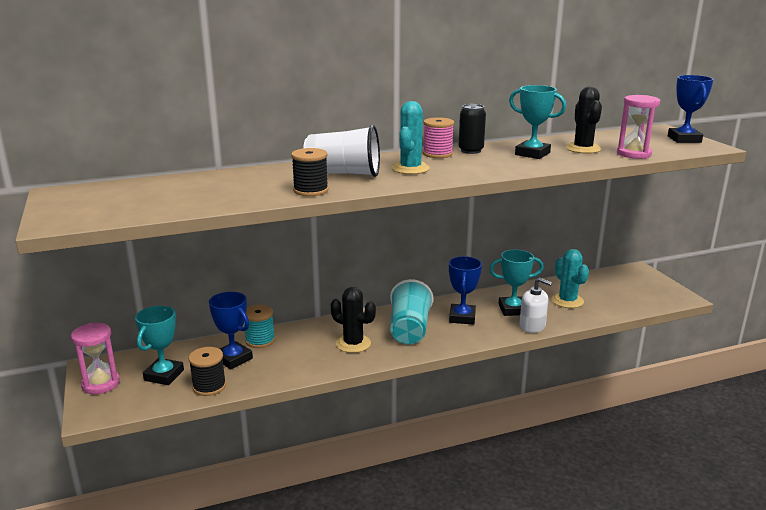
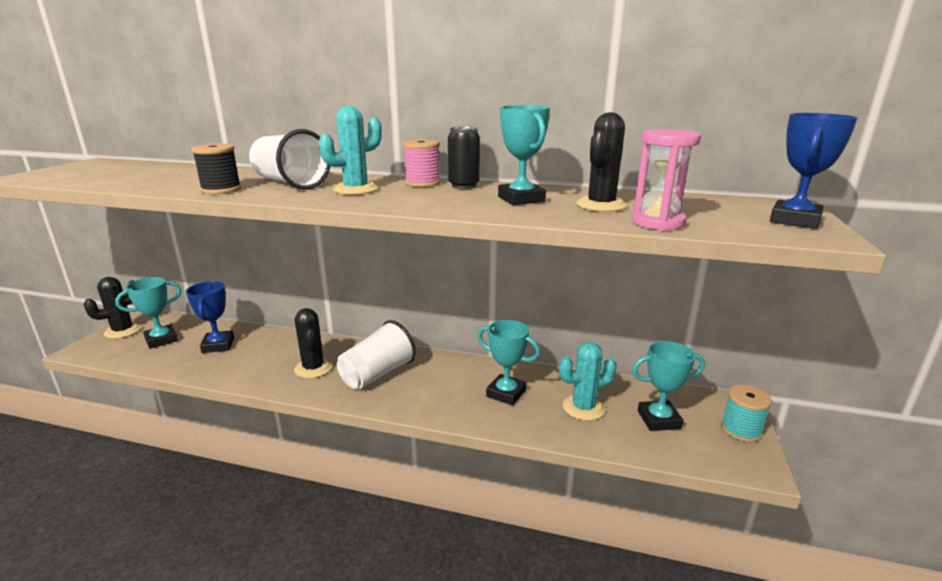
camera: 35 degrees right, 0 degrees up
pink hourglass [71,323,120,394] -> black cactus [84,277,142,339]
black spool [189,347,226,396] -> none
turquoise spool [244,305,275,348] -> turquoise spool moved to [721,385,772,442]
turquoise cup [390,279,433,344] -> white cup [337,320,416,390]
blue trophy [449,256,482,325] -> none
white soap dispenser [519,278,552,333] -> none
turquoise cactus [552,249,589,308] -> turquoise cactus turned 60 degrees clockwise [559,342,617,421]
none -> turquoise trophy [632,341,705,431]

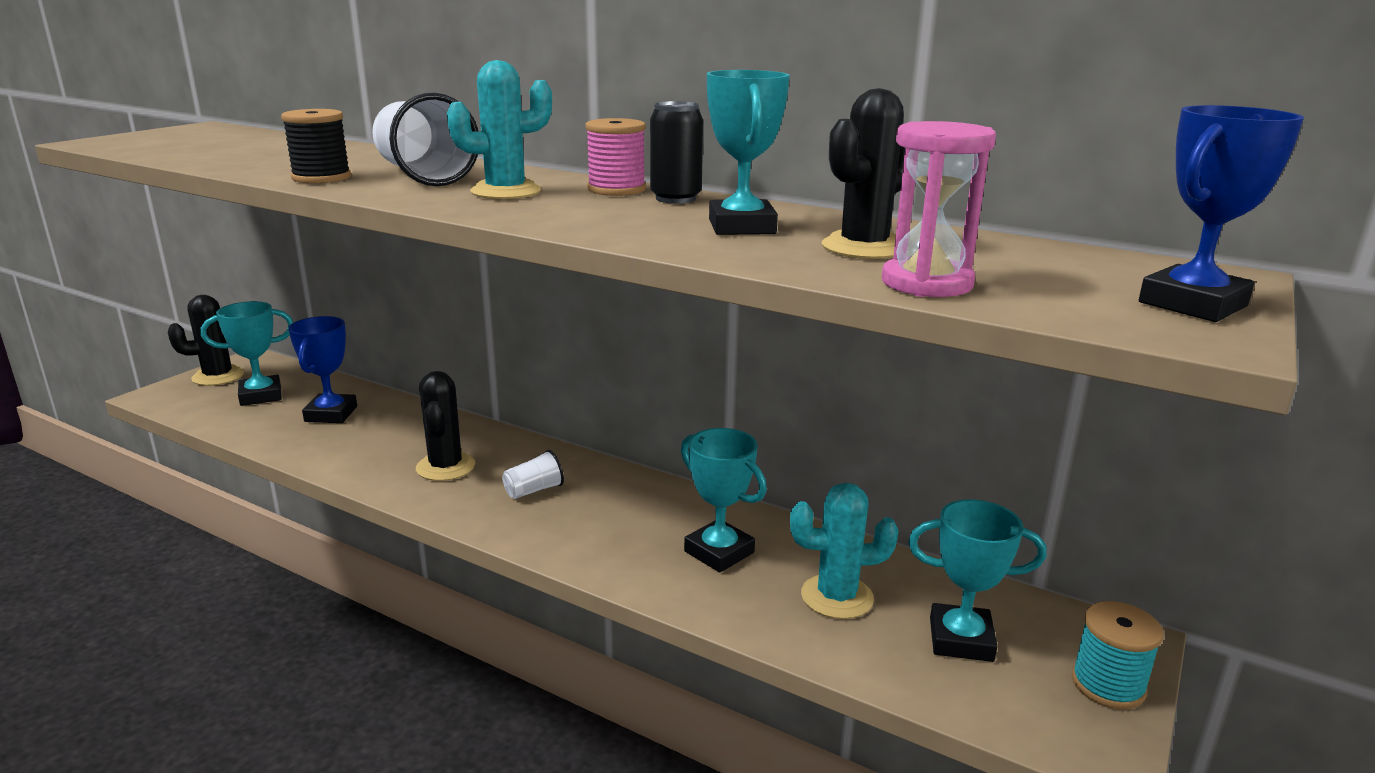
camera: 15 degrees right, 0 degrees up
white cup [337,320,416,390] -> white cup [502,450,564,499], size x0.49

